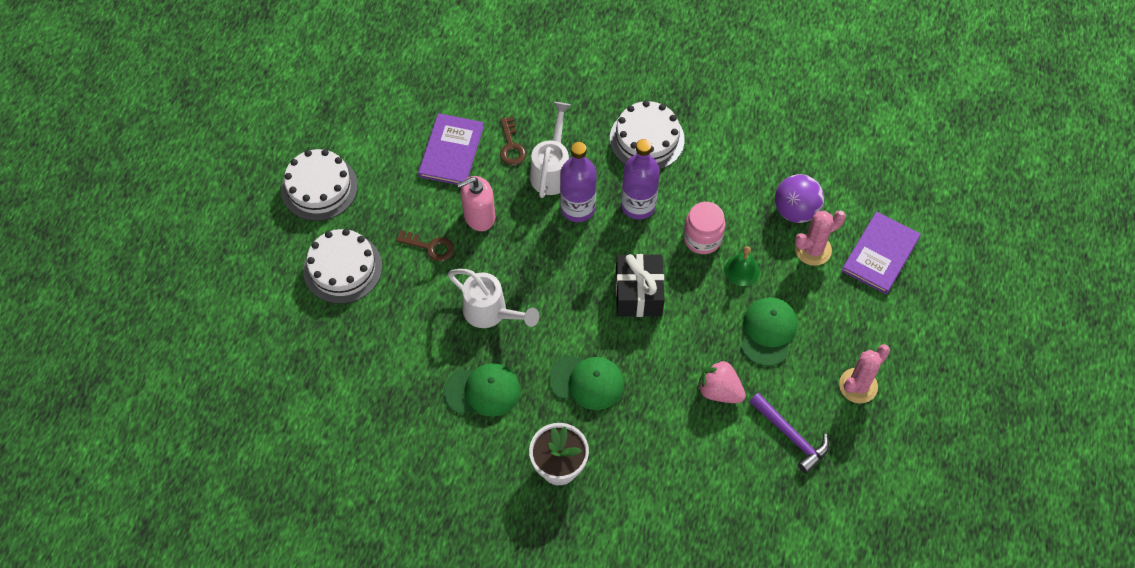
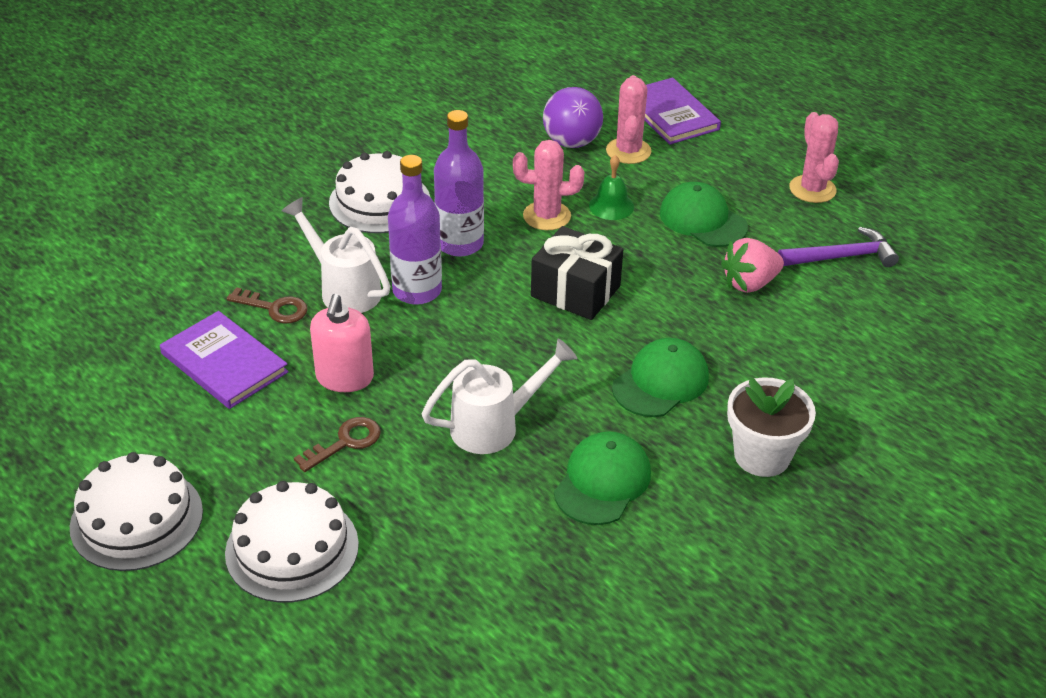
camera: 60 degrees left, 20 degrees down
pink jar [683,202,725,254] -> pink cactus [513,140,584,230]

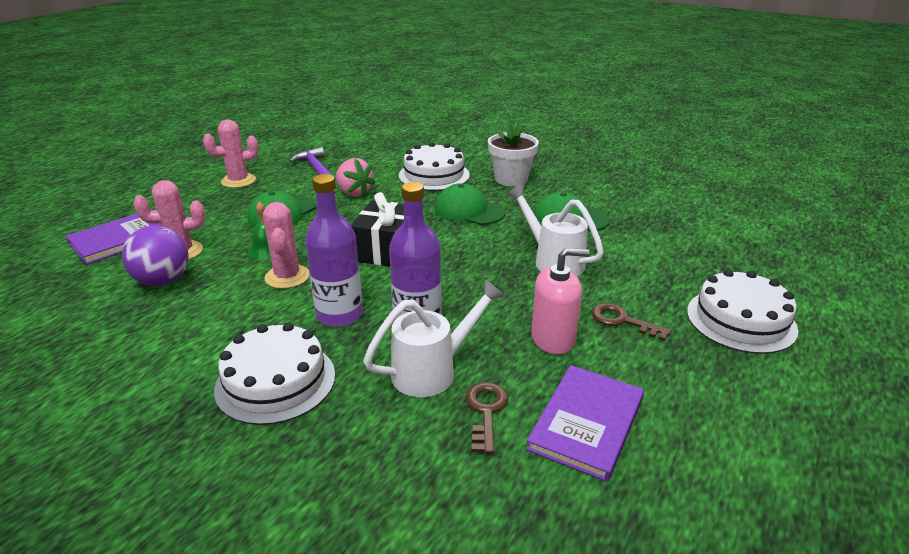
camera: 105 degrees left, 10 degrees down
white cake [70,452,203,571] -> white cake moved to [399,142,470,191]
white watering can [282,197,390,313] -> white watering can turned 150 degrees counterclockwise [363,279,505,397]

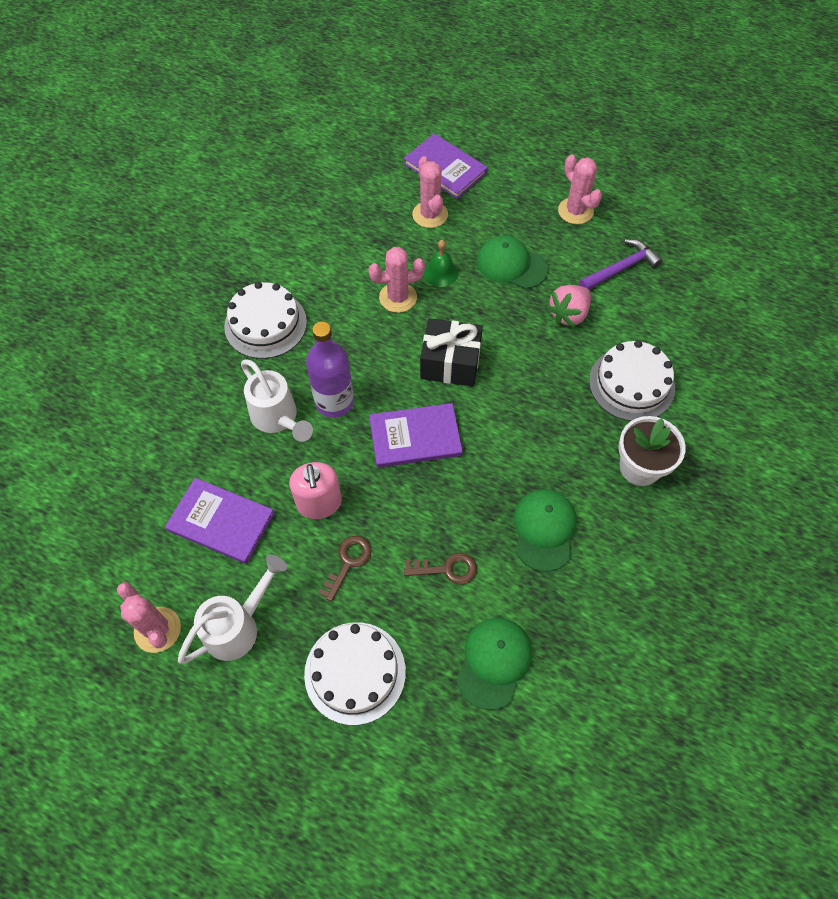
camera: 85 degrees right, 30 degrees up
purple ball [122,226,189,286] -> none
purple bottle [305,174,363,327] -> none
green cap [435,183,505,225] -> green cap moved to [456,618,532,710]
brown key [466,382,508,454] -> brown key moved to [404,553,477,584]
white watering can [506,184,604,276] -> white watering can moved to [178,555,287,664]
none -> pink cactus [117,582,181,653]
none -> purple book [369,403,463,468]

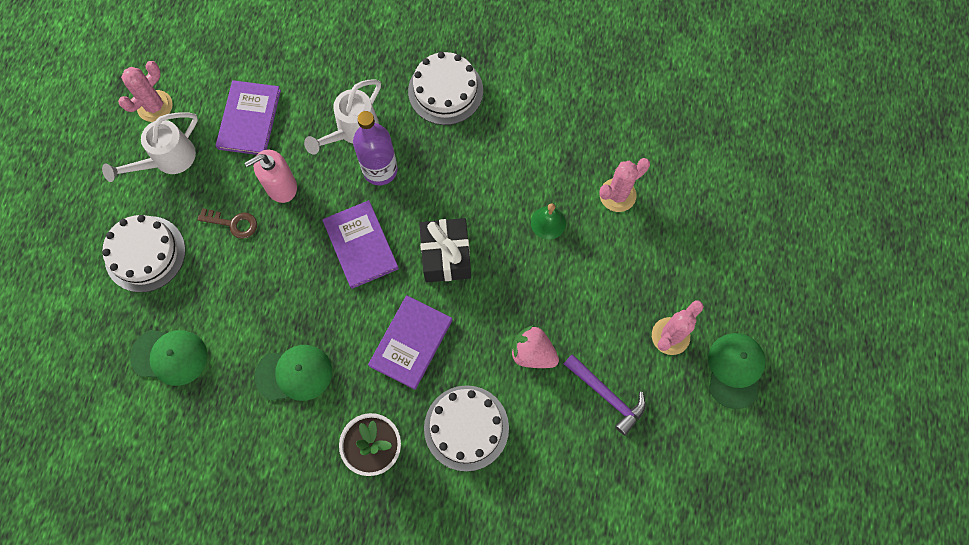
camera: 75 degrees right, 10 degrees up
white watering can [178,555,287,664] -> white watering can turned 105 degrees clockwise [102,112,198,182]
pink cactus [368,247,425,313] -> none
purple book [404,134,488,199] -> purple book moved to [368,295,452,390]
brown key [404,553,477,584] -> none
green cap [477,236,548,289] -> green cap moved to [708,333,765,409]

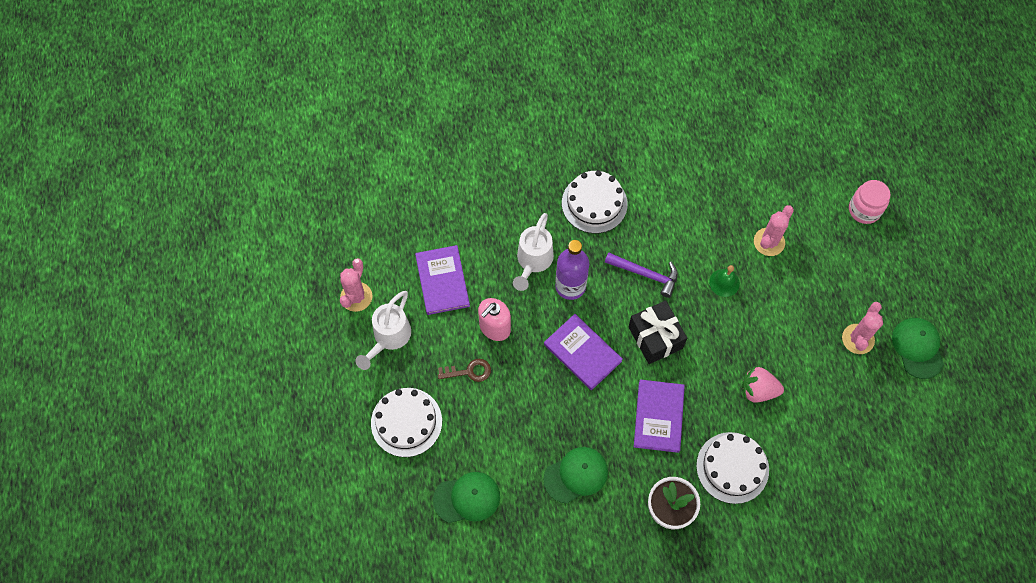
camera: 20 degrees left, 5 degrees down
purple hammer [564,354,646,436] -> purple hammer moved to [605,252,678,298]
none -> pink jar [849,180,890,224]

